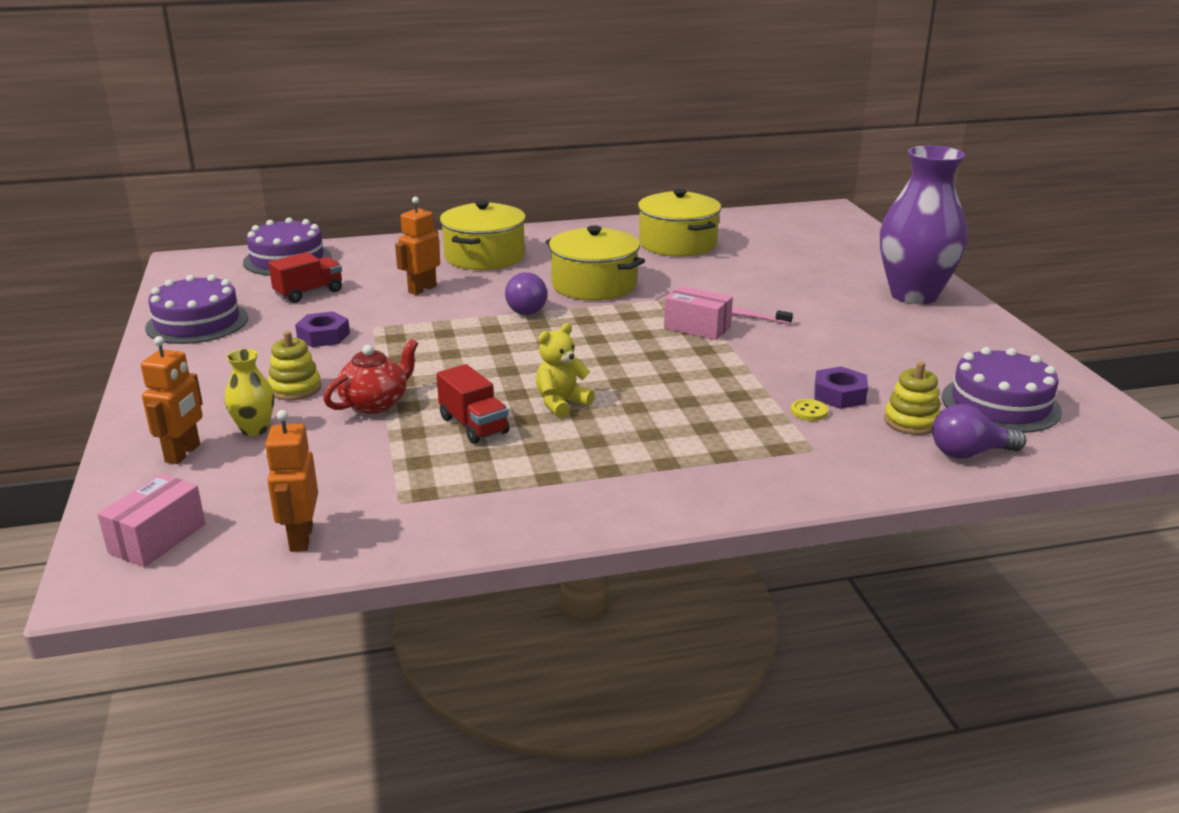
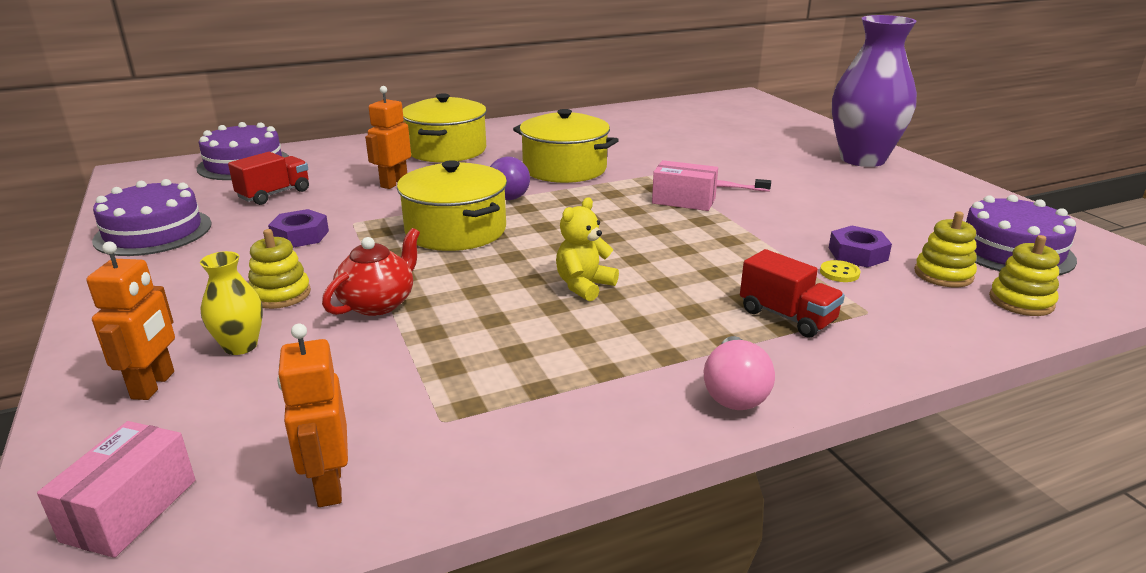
camera: 10 degrees left, 0 degrees up
red truck [436,364,509,444] -> red truck moved to [740,249,845,338]
yellow pot [638,189,721,257] -> yellow pot moved to [397,160,507,251]
purple light bulb [932,404,1026,459] -> yellow stacking toy [989,235,1060,316]
none -> pink light bulb [704,336,775,410]

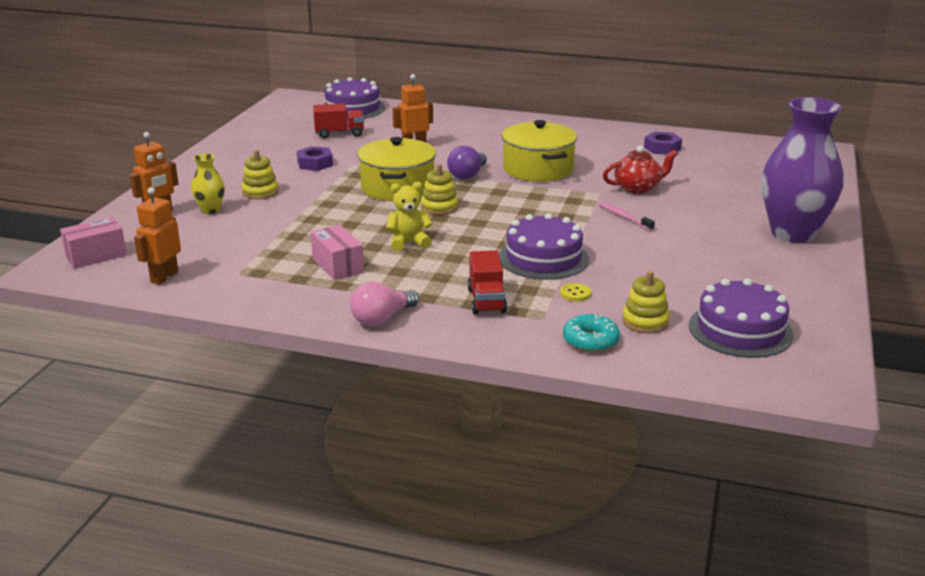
camera: 40 degrees right, 0 degrees up
purple cake [92,179,212,256] -> purple cake moved to [499,213,589,280]
red teapot [322,228,420,316] -> red teapot moved to [603,146,678,194]
yellow pot [403,94,487,162] -> none
pink box [652,160,718,211] -> pink box moved to [311,225,364,280]
purple nut [829,226,892,268] -> purple nut moved to [644,132,682,155]
yellow stacking toy [989,235,1060,316] -> yellow stacking toy moved to [421,164,458,215]
none -> turquoise donut [563,314,620,352]

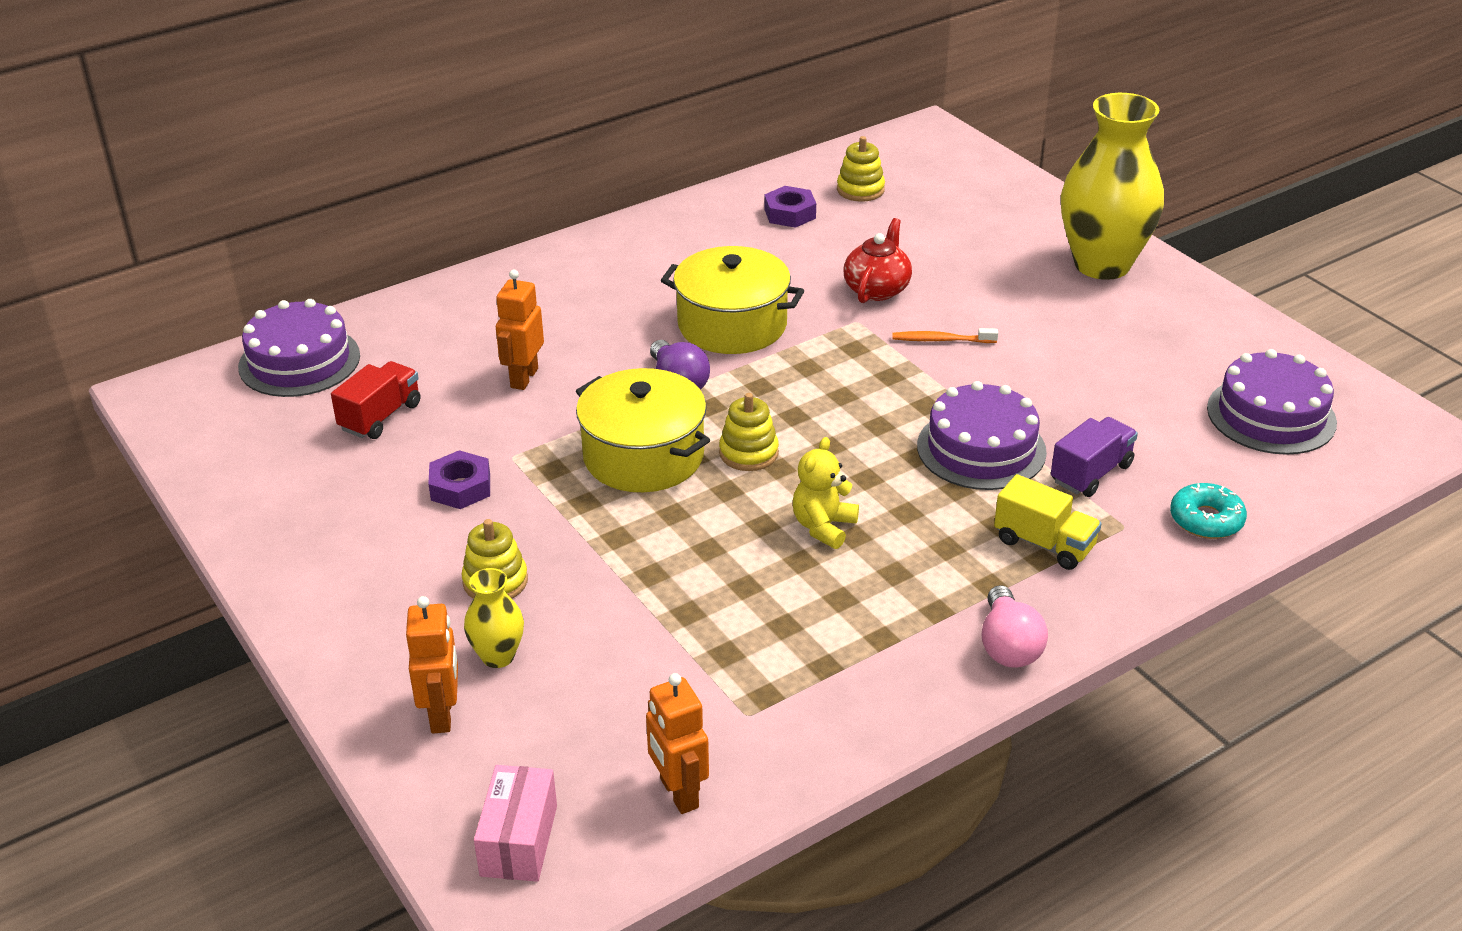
camera: 50 degrees left, 10 degrees up
pink box [311,225,364,280] -> none
red truck [467,251,507,315] -> yellow truck [994,474,1102,570]
yellow button [560,283,591,301] -> purple truck [1051,417,1138,497]
pink toothbrush [599,202,655,231] -> orange toothbrush [892,328,998,343]
yellow stacking toy [622,271,670,333] -> yellow stacking toy moved to [837,136,885,202]
purple vase [762,97,844,243] -> yellow vase [1061,93,1164,280]

